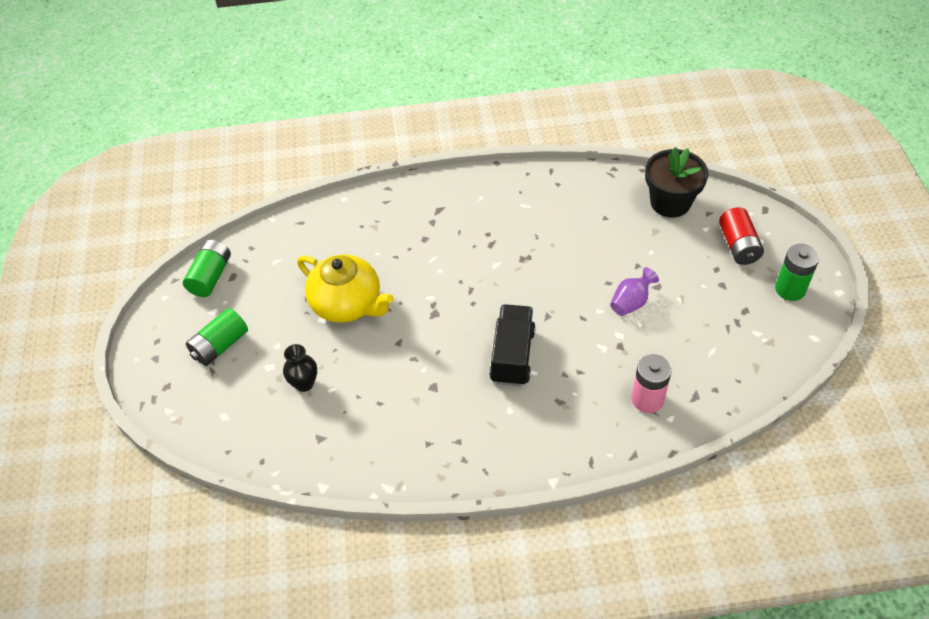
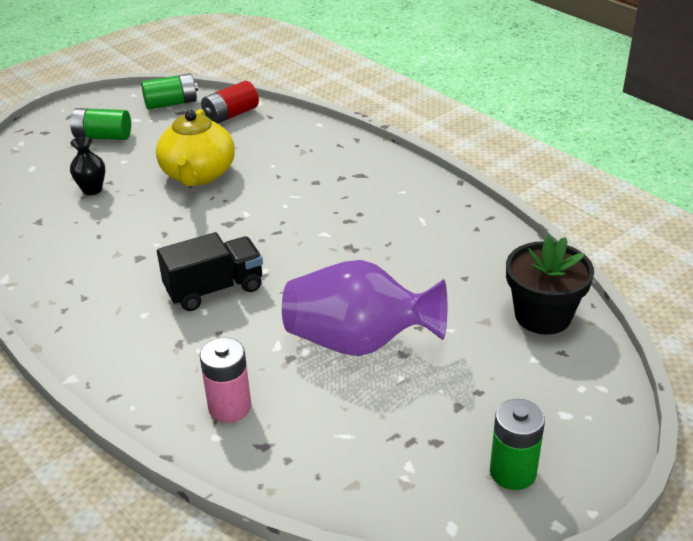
camera: 55 degrees right, 15 degrees down
purple vase [610,267,659,316] -> purple vase [282,260,447,356], size x2.21
red battery [719,207,764,265] -> red battery moved to [201,81,259,124]

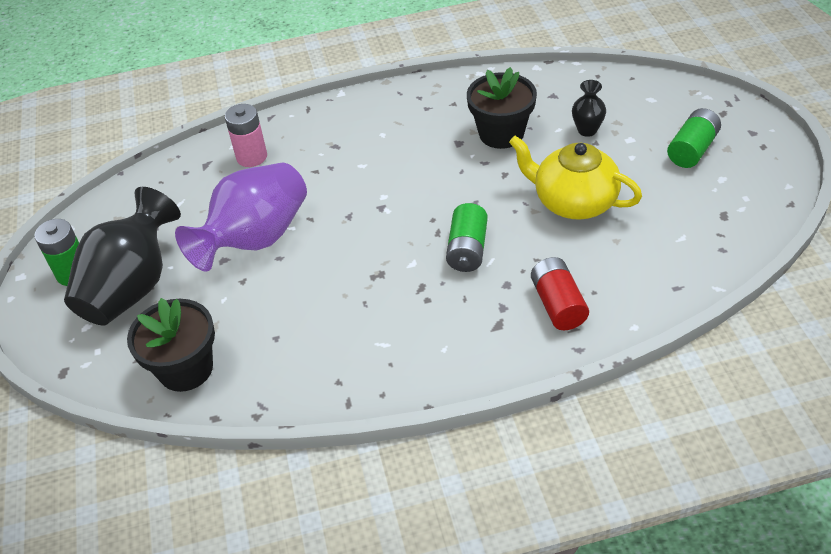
camera: 120 degrees right, 10 degrees up
green battery [141,73,198,110] -> green battery moved to [446,203,488,272]
black truck [157,232,263,311] -> none
red battery [201,81,259,124] -> red battery moved to [531,257,589,330]
none -> black vase [64,187,181,325]
none -> black flower pot [467,67,537,149]

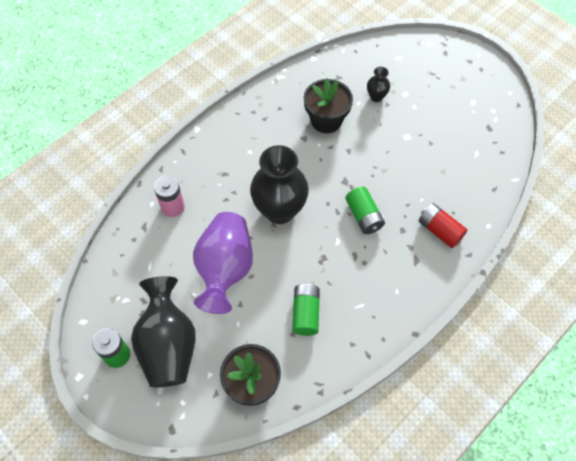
camera: 35 degrees left, 15 degrees up
yellow teapot [509,136,642,220] -> none
green battery [667,108,721,168] -> green battery moved to [292,284,320,336]
none -> black vase [250,145,309,224]

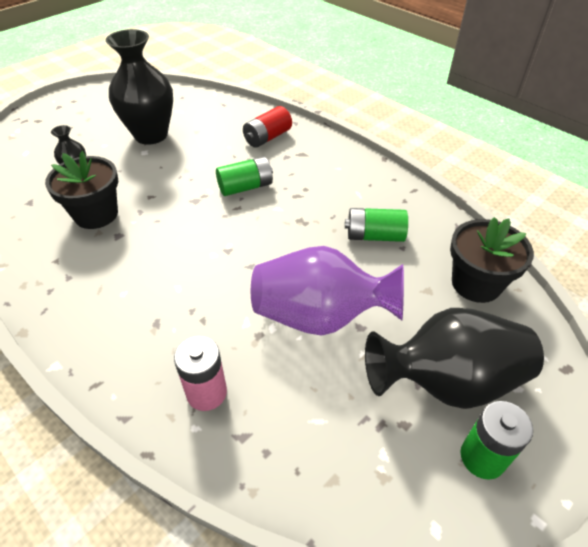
camera: 90 degrees left, 15 degrees down
black vase [250,145,309,224] -> black vase moved to [106,29,173,145]

